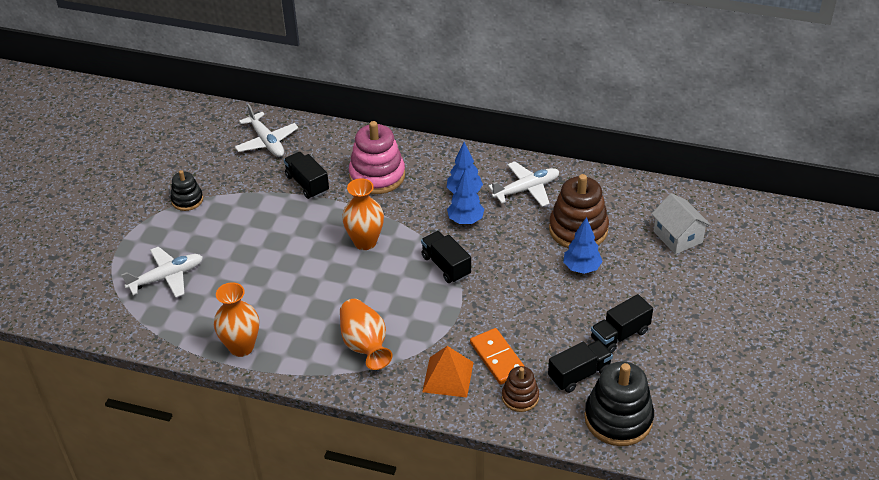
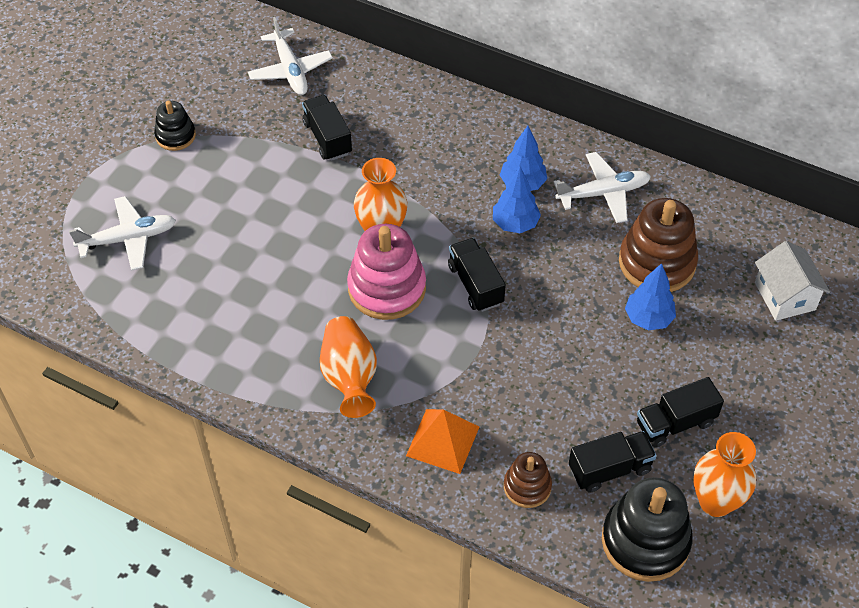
camera: 10 degrees right, 10 degrees up
orange vase [214,282,259,357] -> orange vase moved to [693,432,756,517]
pink stacking toy [349,121,405,194] -> pink stacking toy moved to [347,224,426,320]
orange domino [470,328,525,385] -> none

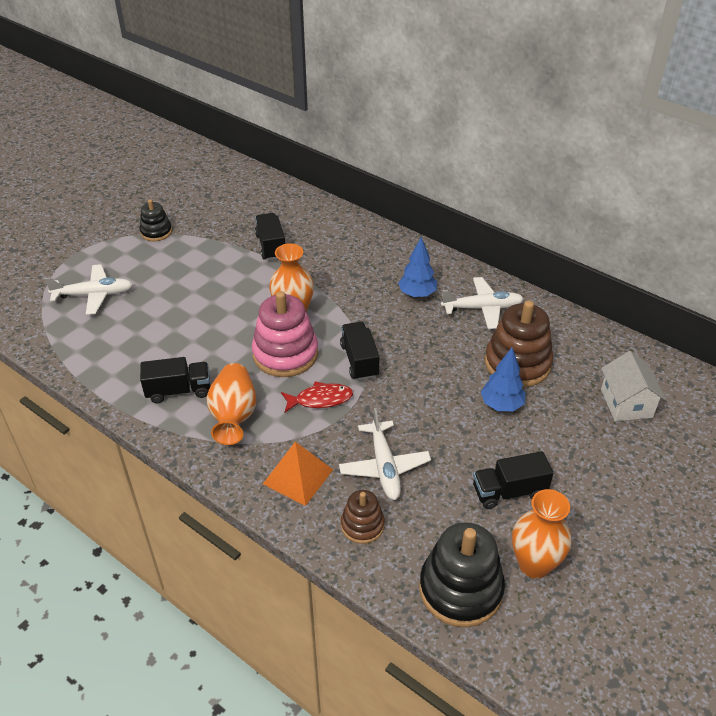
camera: 10 degrees right, 10 degrees down
white plane [248,17,333,95] -> white plane moved to [339,408,431,500]
blue tree [493,166,541,233] -> none
black truck [569,431,657,492] -> black truck moved to [140,357,210,403]
none -> red fish [281,381,353,413]

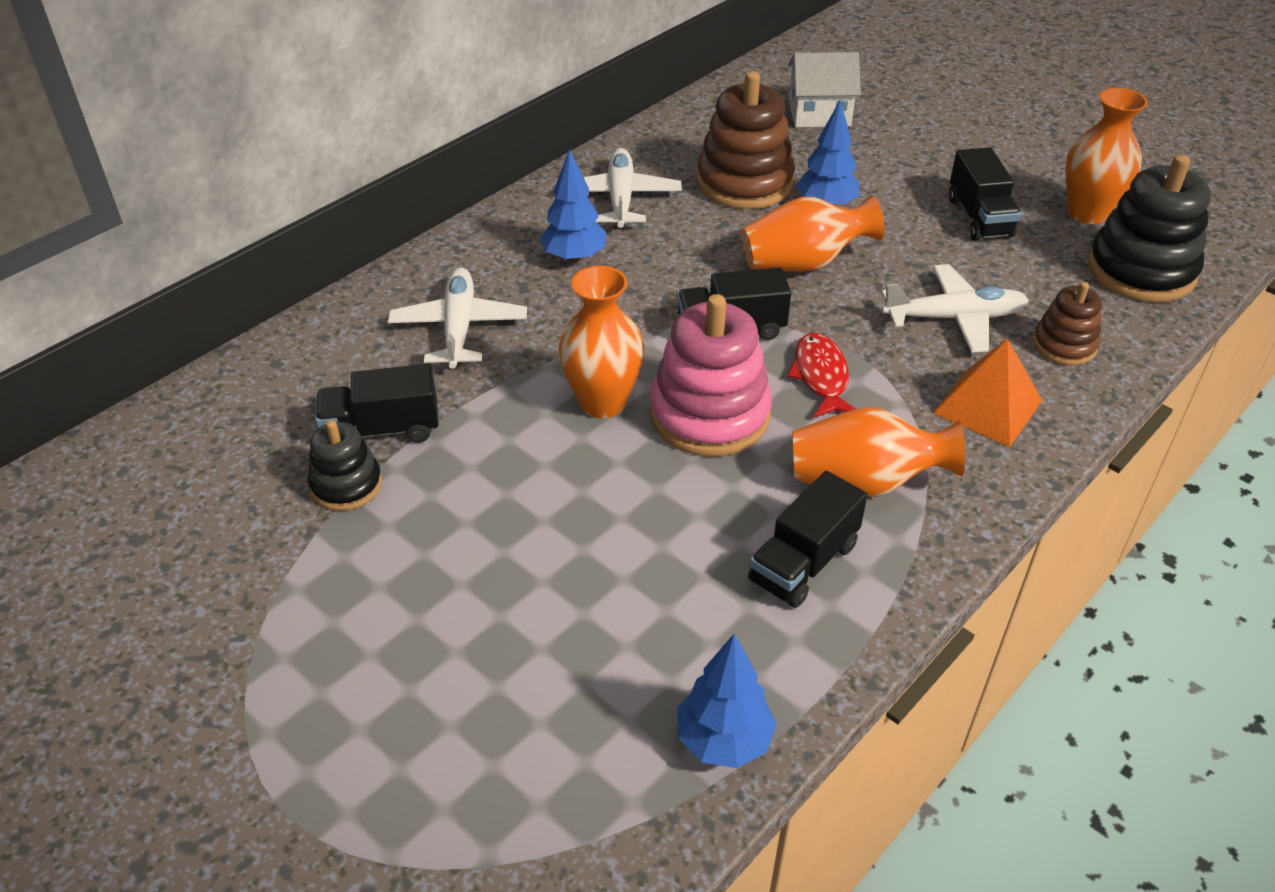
camera: 85 degrees left, 0 degrees up
white plane [44,264,133,315] -> white plane moved to [388,268,527,369]
black stacking toy [140,199,172,241] -> black stacking toy moved to [308,420,382,511]
black truck [140,357,210,403] -> black truck turned 135 degrees counterclockwise [748,471,867,608]
none -> blue tree [677,633,777,768]
none -> orange vase [741,195,884,272]

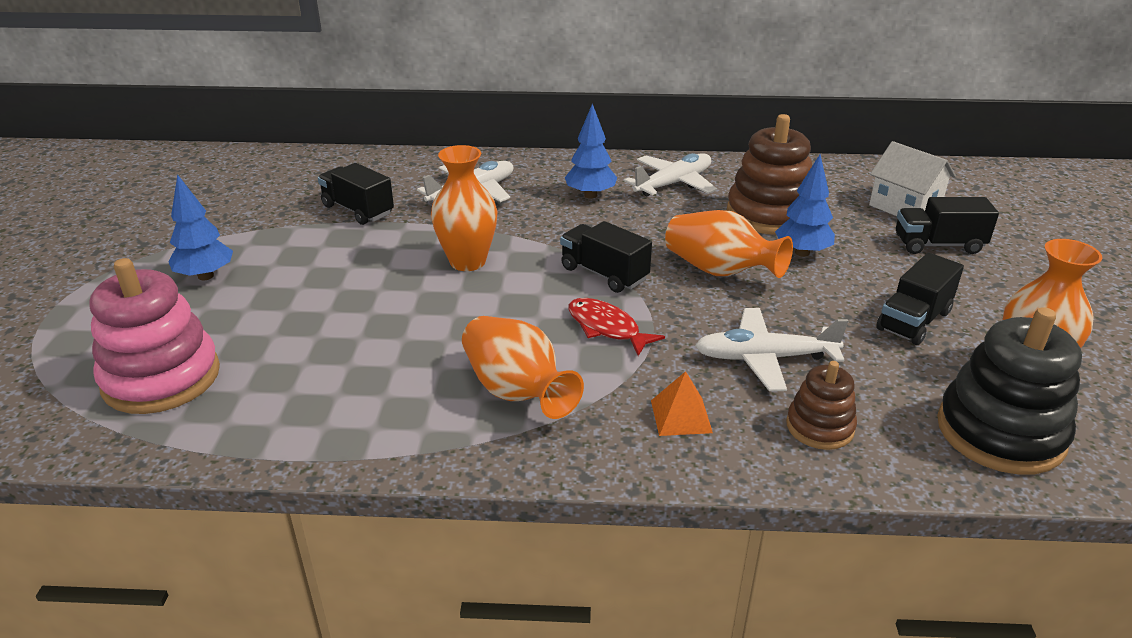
camera: 50 degrees right, 10 degrees down
black stacking toy [308,420,382,511] -> none
pink stacking toy [650,294,772,457] -> pink stacking toy moved to [89,258,220,414]
blue tree [677,633,777,768] -> blue tree moved to [168,174,233,280]
black truck [748,471,867,608] -> black truck moved to [896,197,999,254]
red fish [787,333,856,418] -> red fish turned 90 degrees counterclockwise [568,298,665,356]
white plane [881,264,1029,353] -> white plane turned 135 degrees clockwise [695,308,848,391]
orange pyramid [933,338,1042,447] -> orange pyramid [651,371,713,436], size x0.66

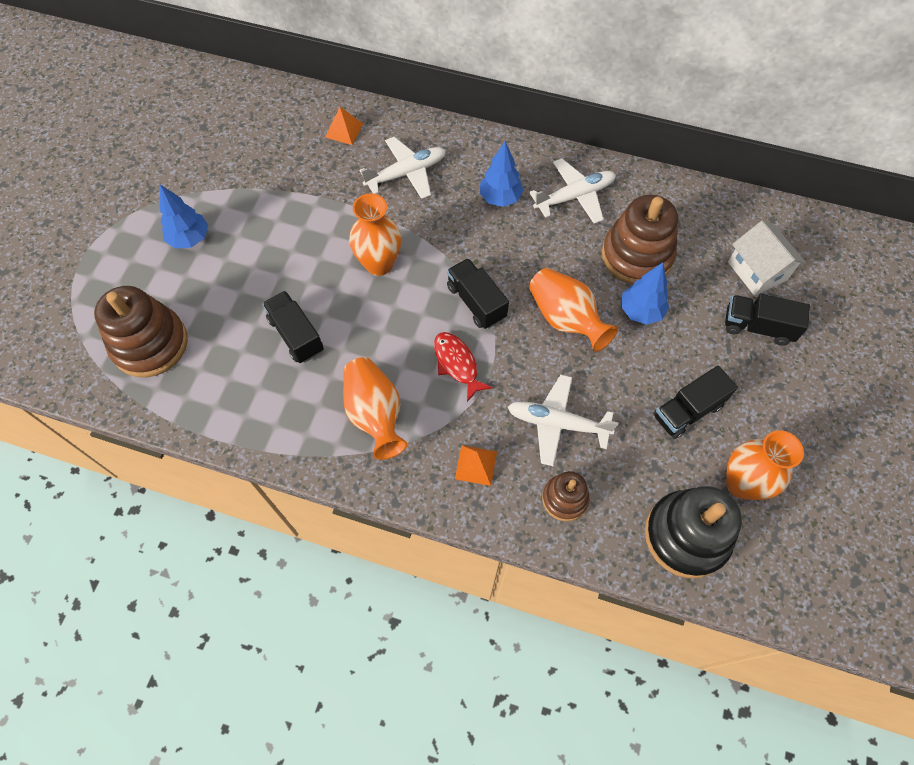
camera: 15 degrees right, 30 degrees up
pink stacking toy [89,258,220,414] -> brown stacking toy [94,286,188,377]
black truck [318,163,394,225] -> black truck moved to [262,291,324,363]
none -> orange pyramid [325,107,363,145]

